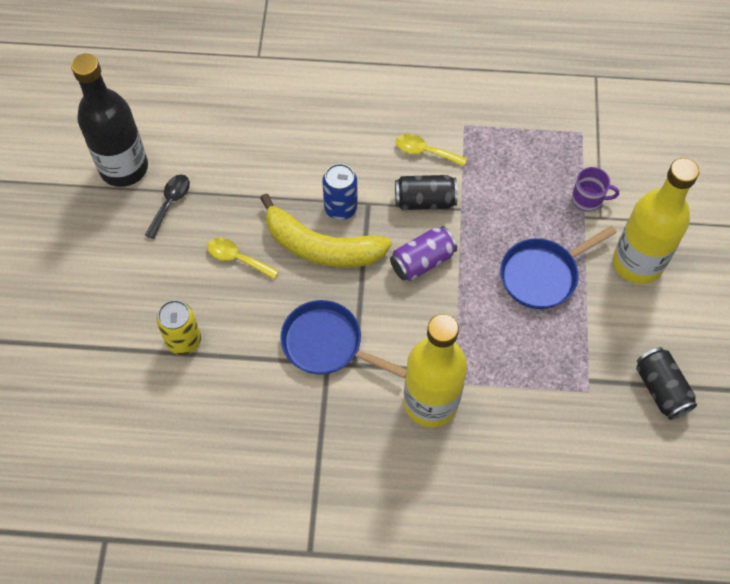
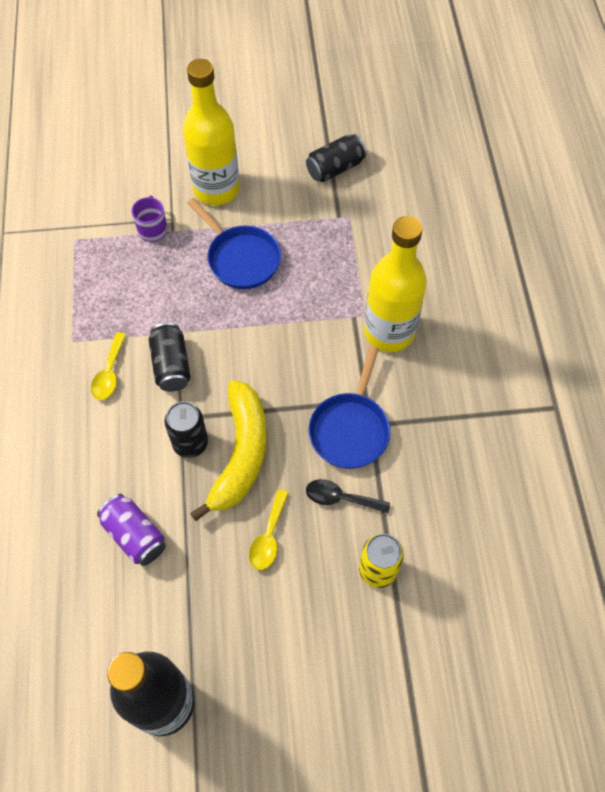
camera: 100 degrees left, 0 degrees up
black spoon [145,175,190,239] -> black spoon moved to [306,479,390,514]
blue can [322,164,358,220] -> black can [164,401,208,458]
purple can [390,226,457,281] -> purple can moved to [97,494,166,566]

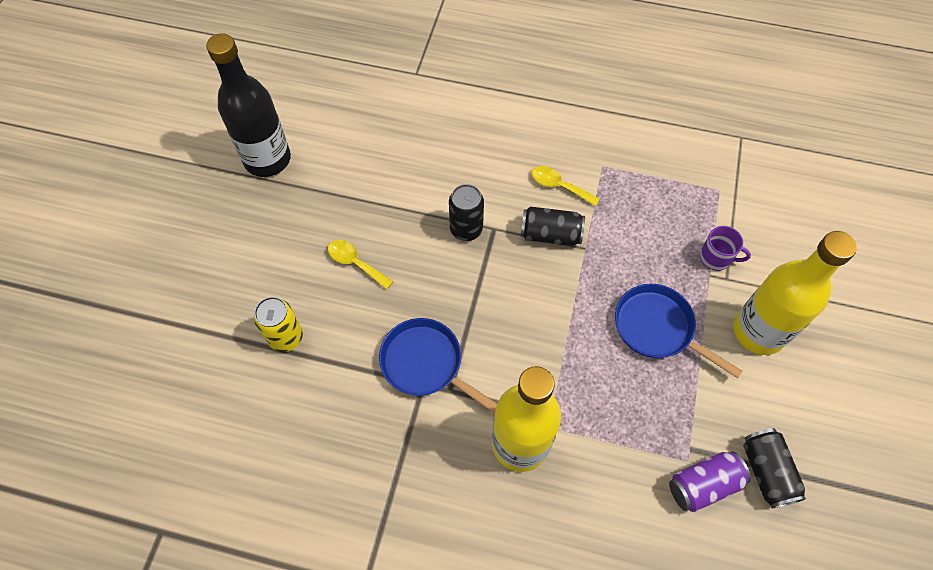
camera: 110 degrees right, 0 degrees up
purple can [97,494,166,566] -> purple can moved to [669,451,751,512]
blue pan [187,198,281,289] -> blue pan turned 60 degrees clockwise [615,284,743,378]
yellow banana [190,380,267,521] -> none
black spoon [306,479,390,514] -> none

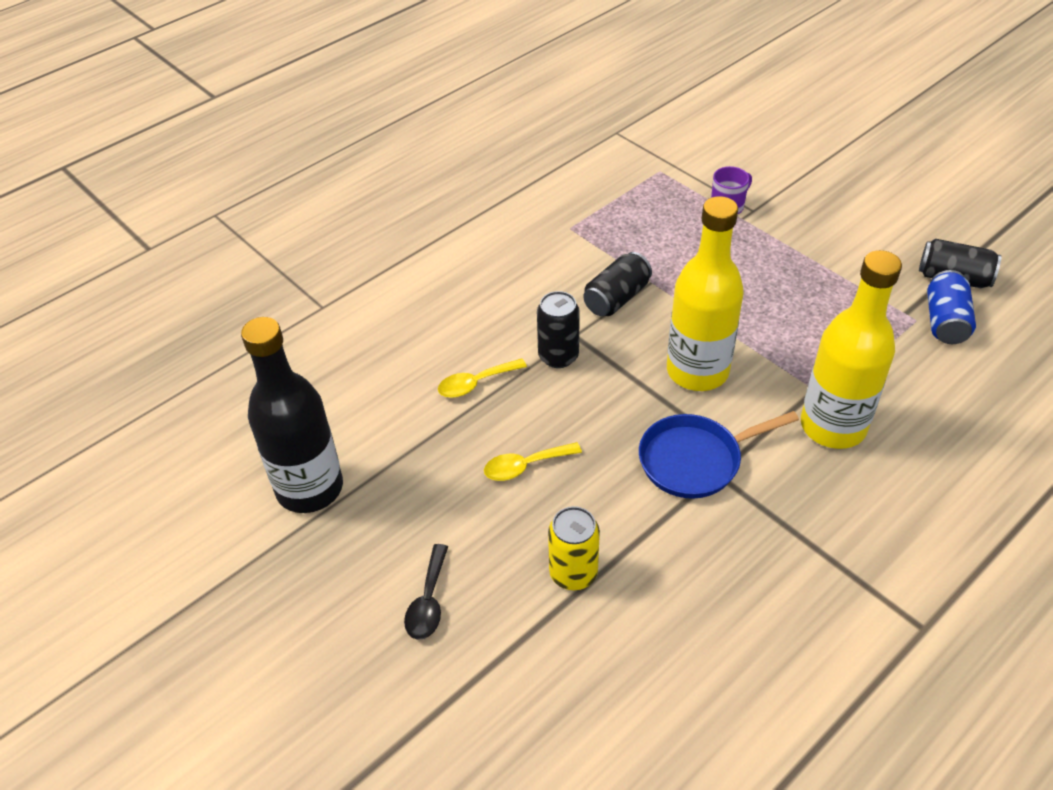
camera: 55 degrees left, 15 degrees down
yellow spoon [532,166,600,206] -> yellow spoon moved to [438,358,527,398]
blue pan [615,284,743,378] -> none
purple can [669,451,751,512] -> blue can [927,270,976,344]
yellow bottle [734,231,857,355] -> yellow bottle moved to [667,196,744,391]
none -> black spoon [404,544,448,640]

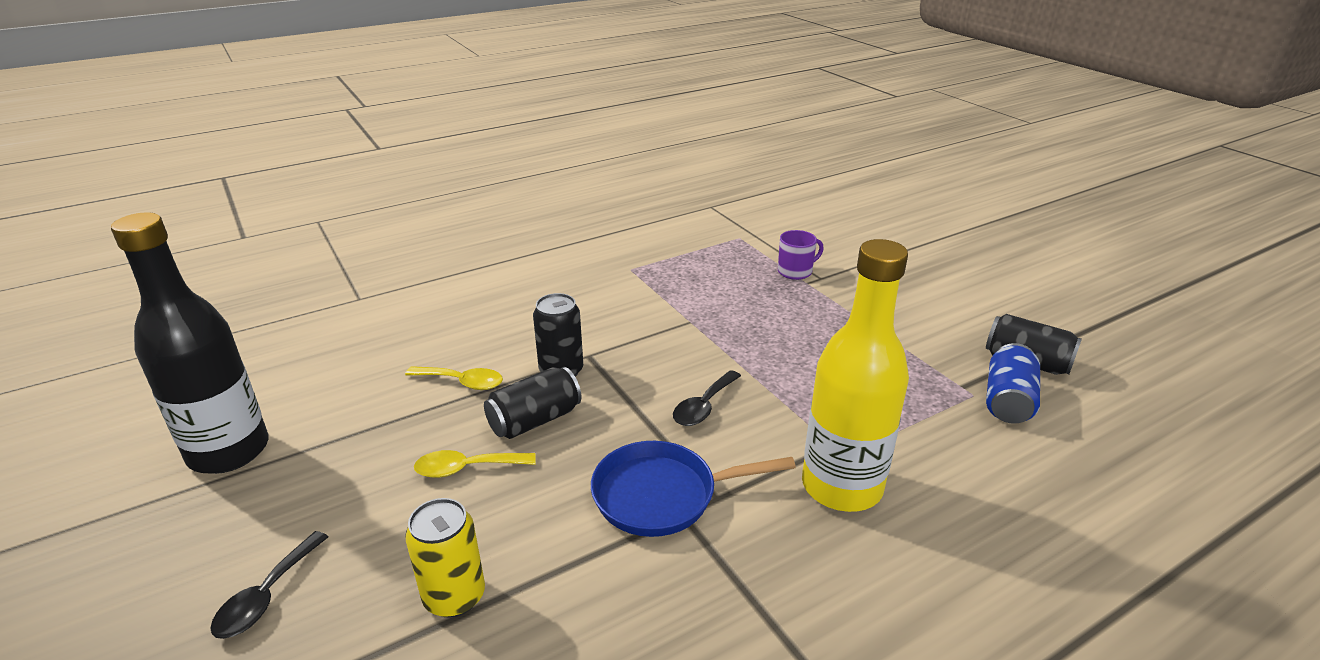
camera: 10 degrees right, 15 degrees down
yellow spoon [438,358,527,398] -> yellow spoon turned 150 degrees counterclockwise [405,366,503,390]
black can [583,252,652,316] -> black can moved to [484,367,582,439]
yellow bottle [667,196,744,391] -> black spoon [673,370,741,426]

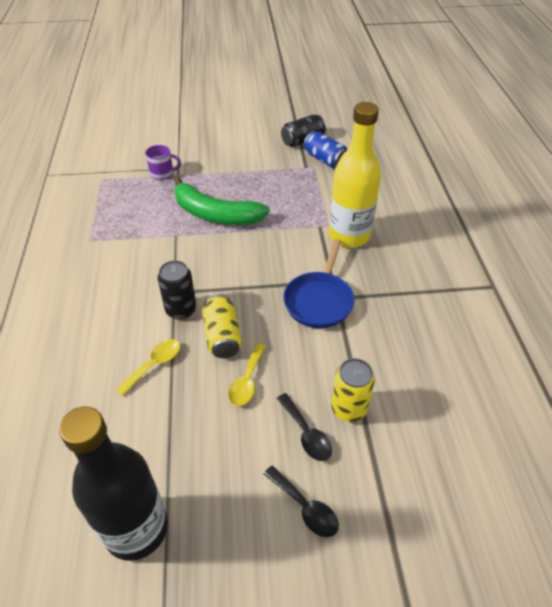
camera: 65 degrees left, 15 degrees up
black can [484,367,582,439] -> yellow can [202,295,242,358]
black spoon [673,370,741,426] -> black spoon moved to [277,393,332,461]
purple mug [778,230,824,280] -> purple mug turned 90 degrees clockwise [145,145,181,180]
none -> green banana [174,176,270,225]

